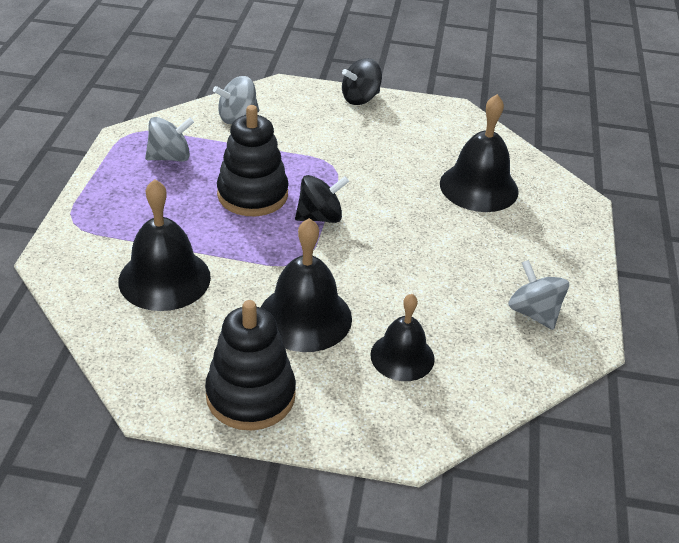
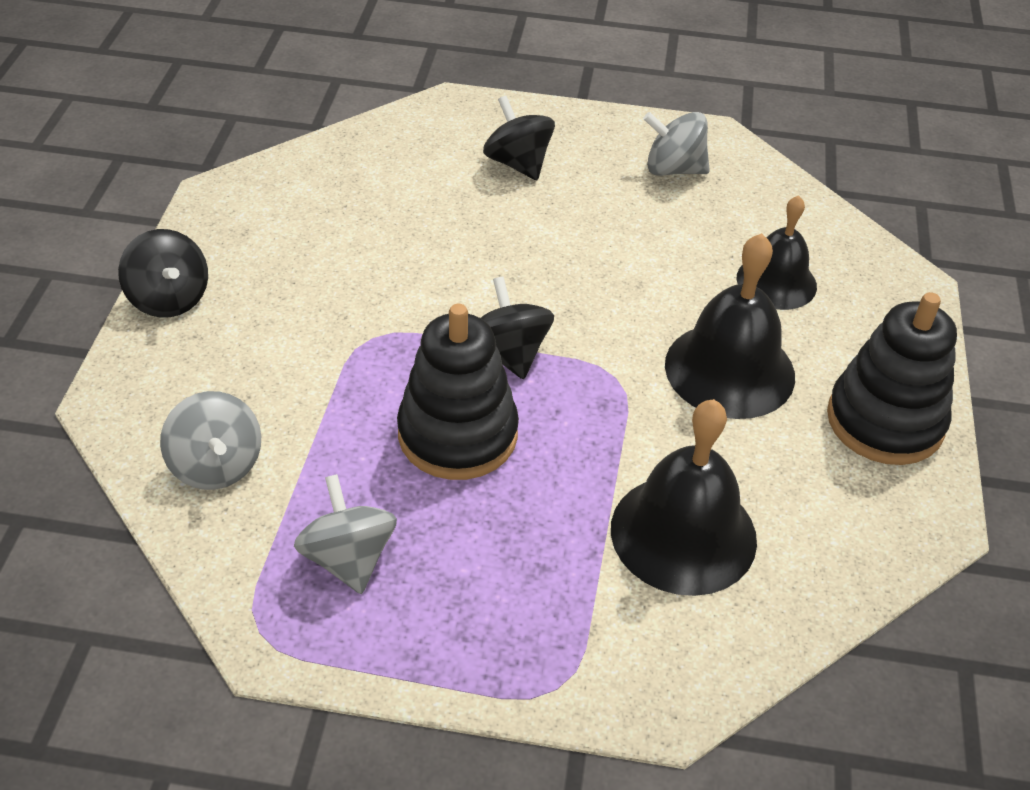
camera: 90 degrees left, 5 degrees up
black bell [440,94,519,212] -> none
grey spinning top [508,260,569,330] -> grey spinning top turned 45 degrees clockwise [643,112,710,176]
none -> black spinning top [483,96,555,180]

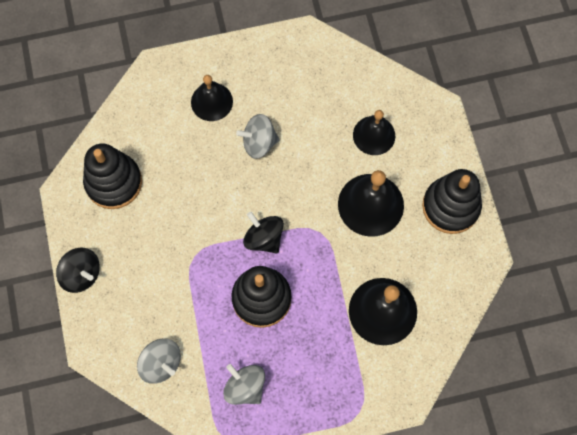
camera: 20 degrees left, 25 degrees up
black spinning top [483,96,555,180] -> black bell [191,75,233,121]
grey spinning top [643,112,710,176] -> grey spinning top moved to [236,114,280,159]
none -> black stacking toy [83,144,142,209]

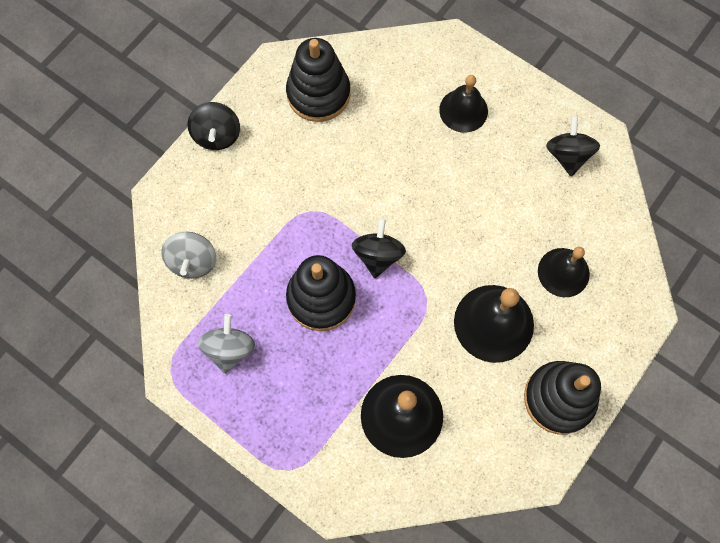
camera: 50 degrees right, 0 degrees up
grey spinning top [236,114,280,159] -> none
none -> black spinning top [546,116,600,176]

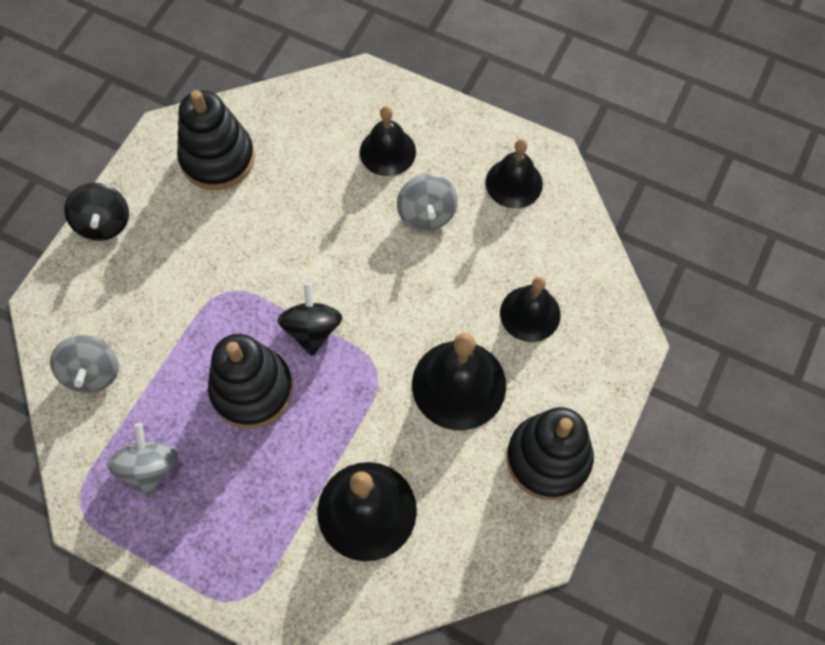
camera: 10 degrees left, 5 degrees down
black spinning top [546,116,600,176] -> black bell [486,139,543,208]
none -> grey spinning top [397,174,458,231]

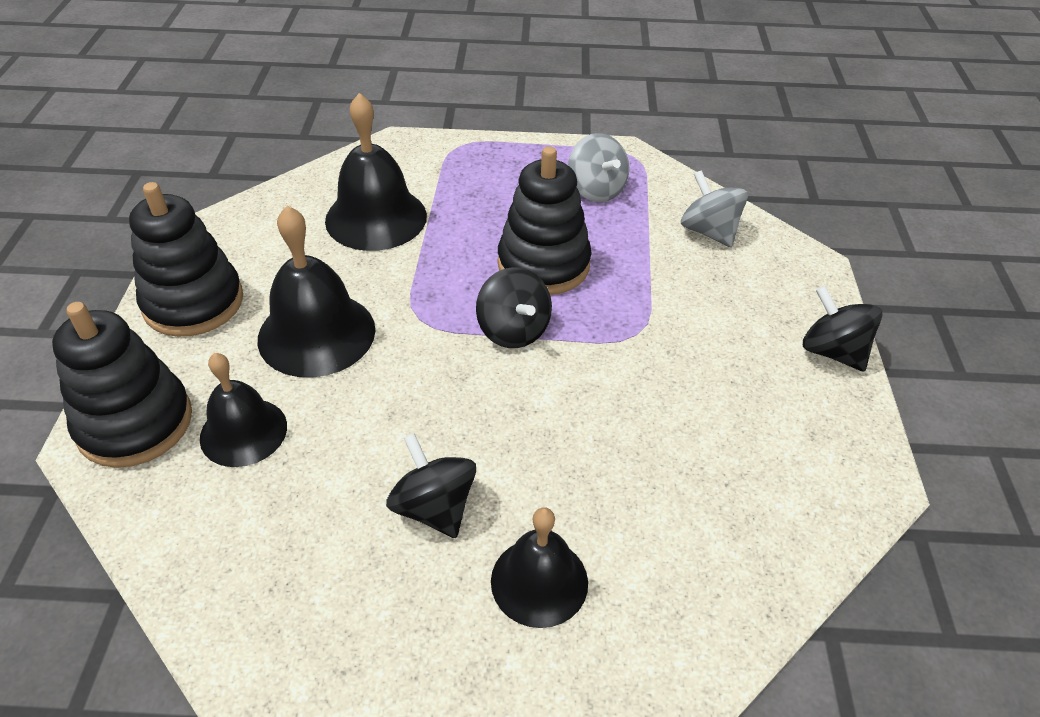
camera: 155 degrees right, 20 degrees down
black stacking toy [177,90,255,190] -> black stacking toy moved to [52,302,192,468]
grey spinning top [397,174,458,231] -> black spinning top [386,433,476,538]
black bell [486,139,543,208] -> none

